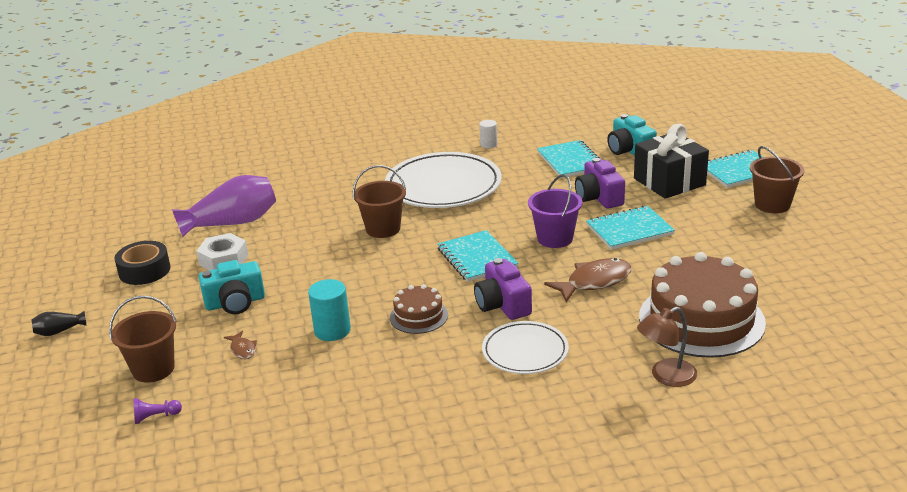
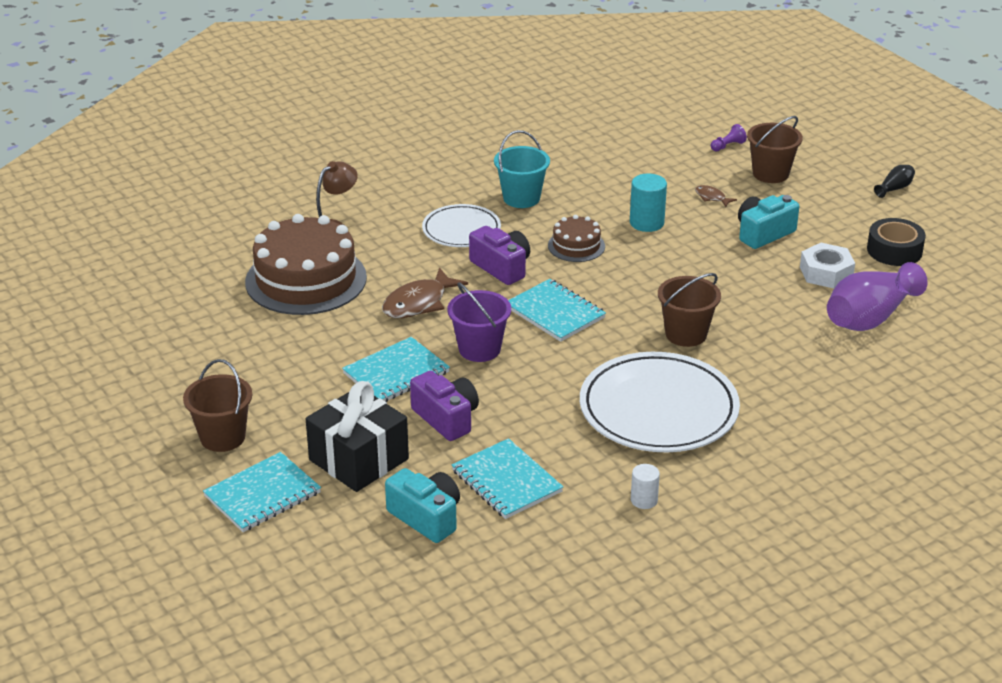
camera: 160 degrees right, 5 degrees up
none -> turquoise bucket [494,130,550,208]

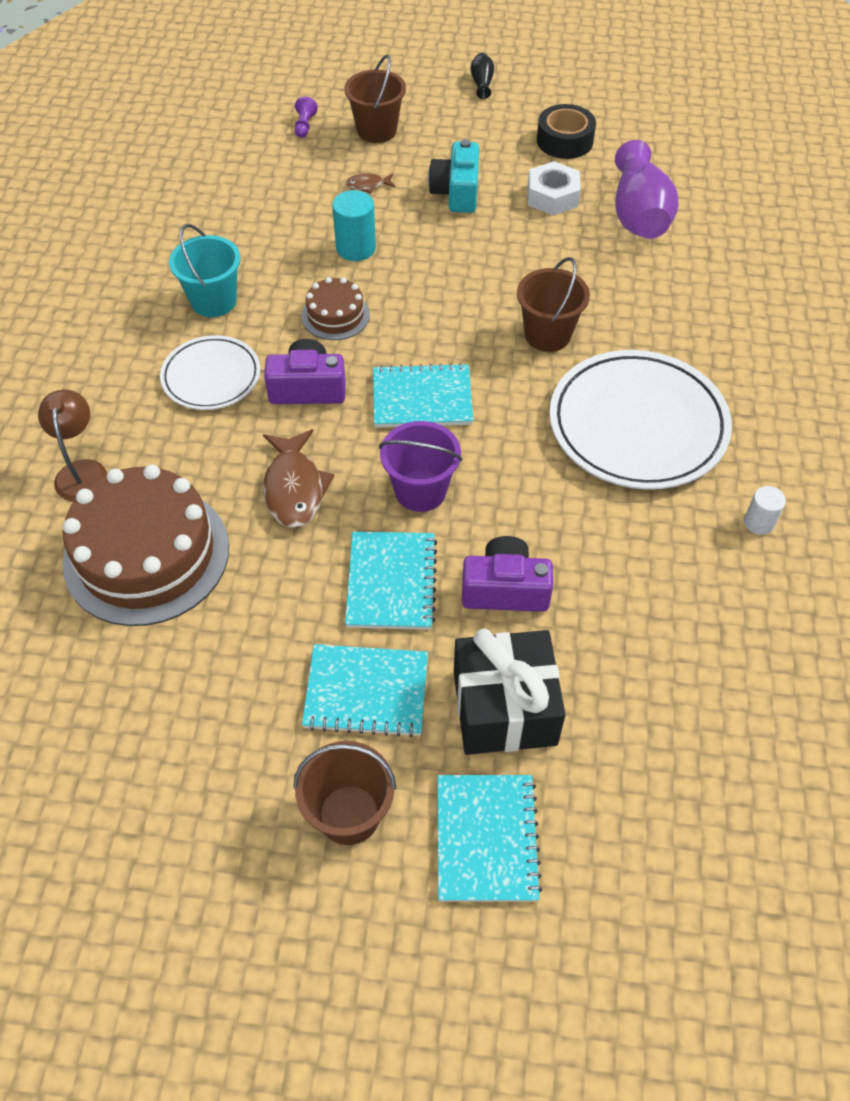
camera: 50 degrees left, 20 degrees up
turquoise camera [385,468,460,543] -> none
turquoise notebook [452,438,563,519] -> turquoise notebook moved to [302,644,428,737]

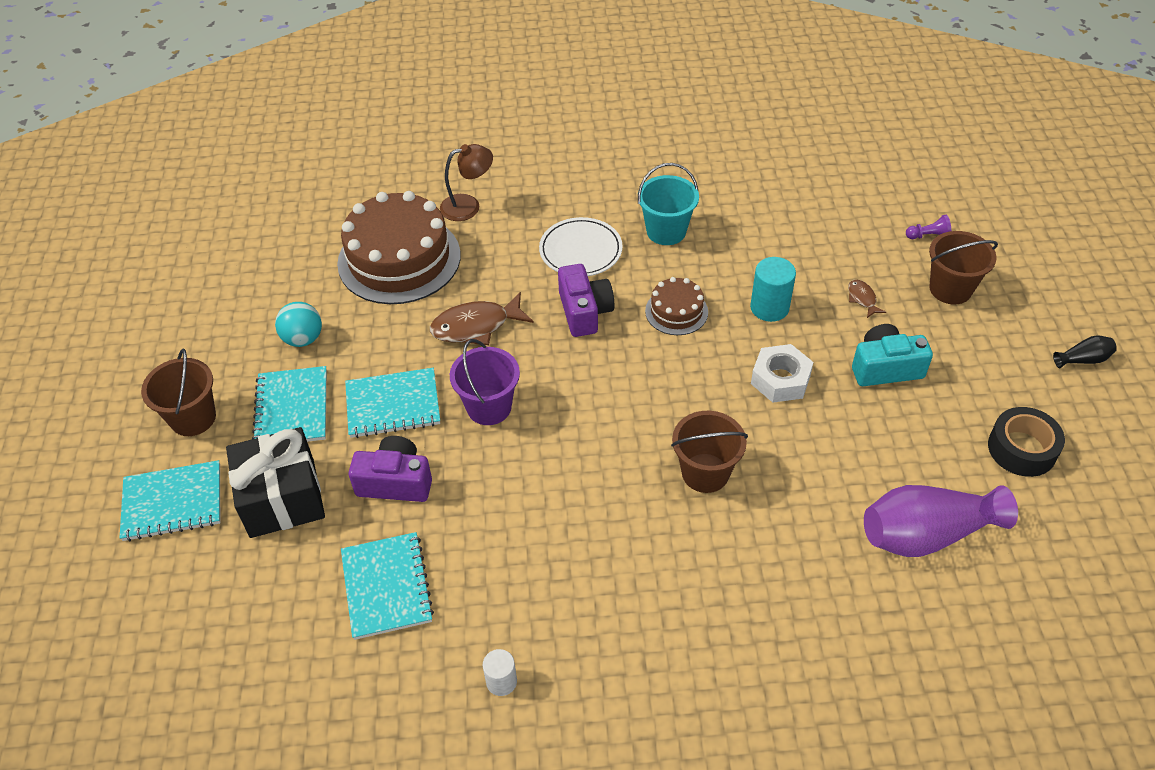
camera: 80 degrees right, 5 degrees down
turquoise notebook [373,363,473,428] -> turquoise notebook moved to [341,532,434,640]
purple camera [462,536,553,612] -> purple camera turned 75 degrees counterclockwise [349,436,432,502]
white nut [528,161,581,216] -> white nut moved to [751,344,813,403]
white plate [549,350,732,490] -> none
none -> turquoise ball [275,302,322,347]

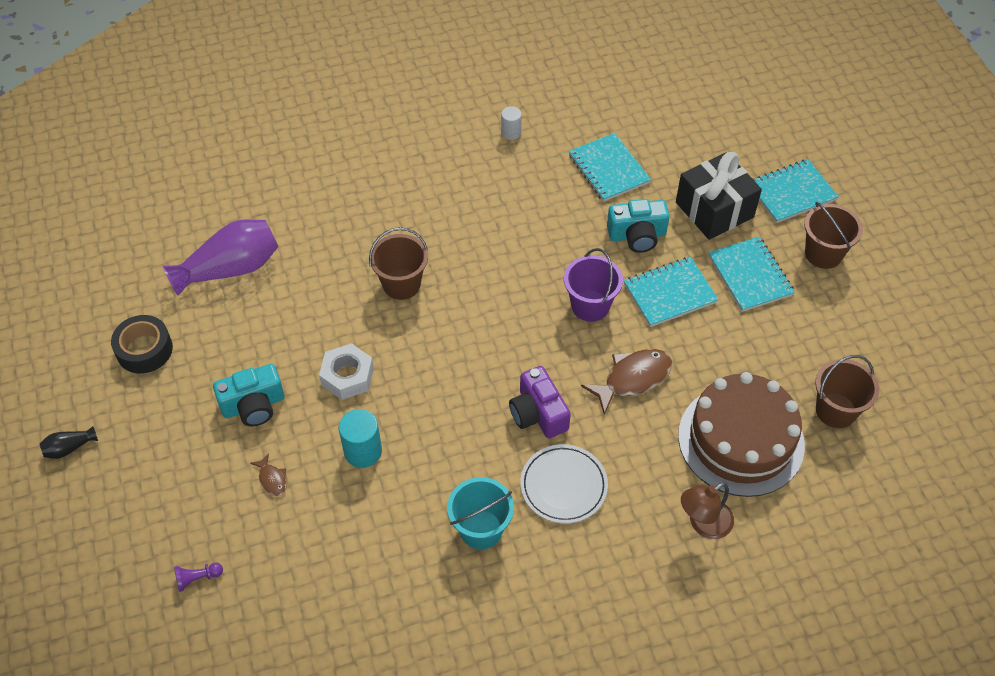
camera: 165 degrees right, 5 degrees up
turquoise ball [275,302,322,347] -> none
purple camera [349,436,432,502] -> turquoise camera [607,199,670,253]
brown cake [645,277,708,335] -> none
brown bucket [929,231,998,305] -> brown bucket moved to [815,355,879,428]

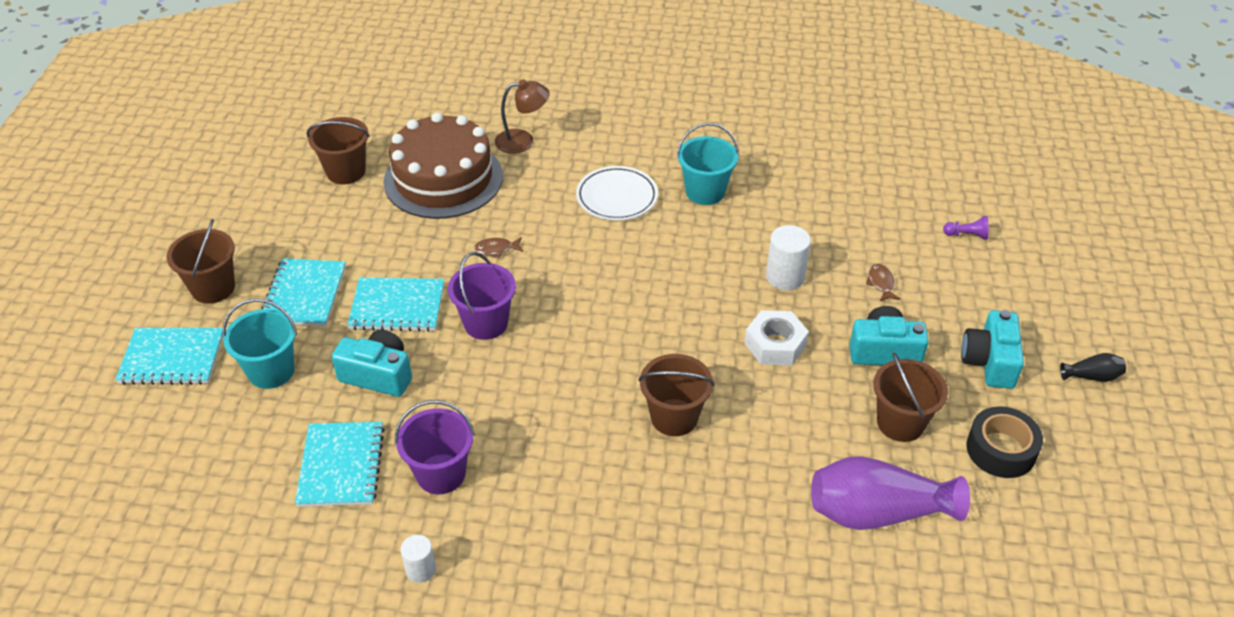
camera: 155 degrees left, 10 degrees down
turquoise cylinder [339,409,382,468] -> white cylinder [766,225,811,290]
purple camera [509,366,571,438] -> none
brown fish [581,349,672,415] -> brown fish [474,237,523,258], size x0.50
black gift [676,152,762,240] -> turquoise bucket [222,298,297,389]
none -> purple bucket [395,400,475,494]
none -> brown bucket [873,352,948,442]
none -> turquoise camera [961,310,1024,389]

